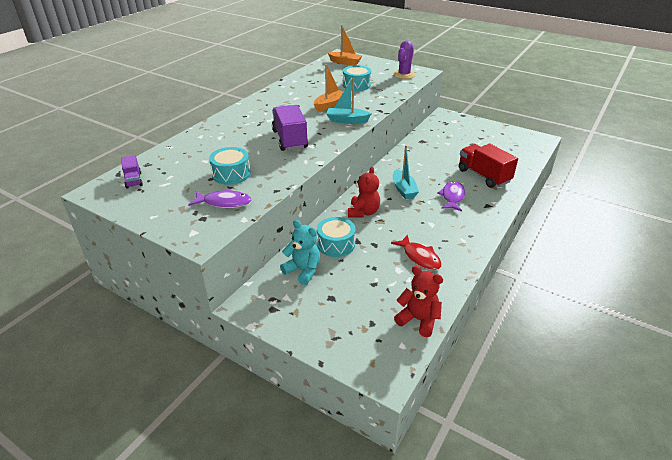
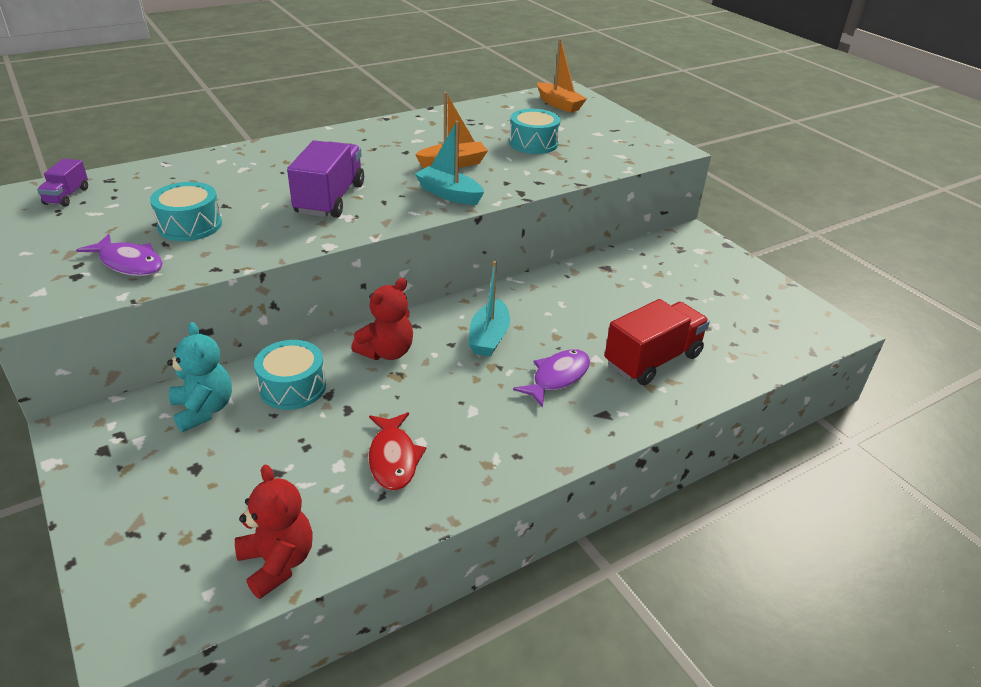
camera: 25 degrees right, 0 degrees up
purple cactus [393,41,415,79] -> none
red truck [459,143,518,188] -> red truck turned 60 degrees clockwise [605,299,710,385]

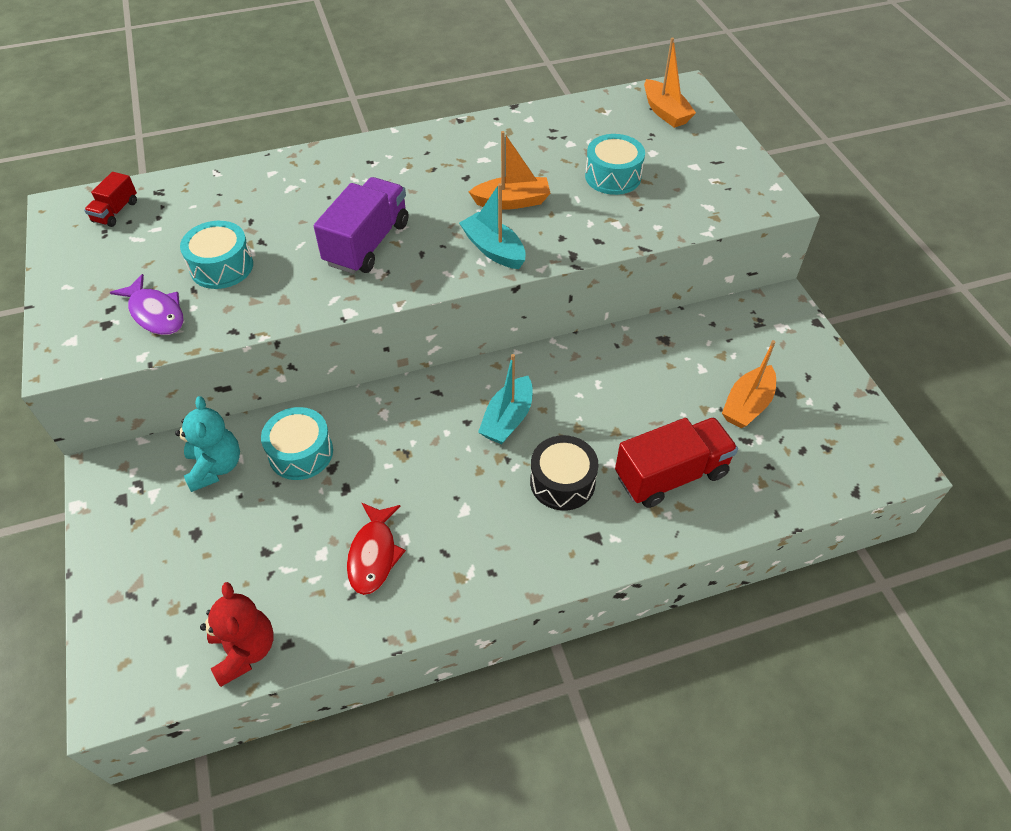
camera: 15 degrees right, 15 degrees up
purple truck [37,159,88,207] -> red truck [84,172,137,227]
red teddy bear [351,278,413,360] -> none
purple fish [513,349,590,408] -> black drum [530,435,599,510]
none -> orange boat [722,340,776,428]

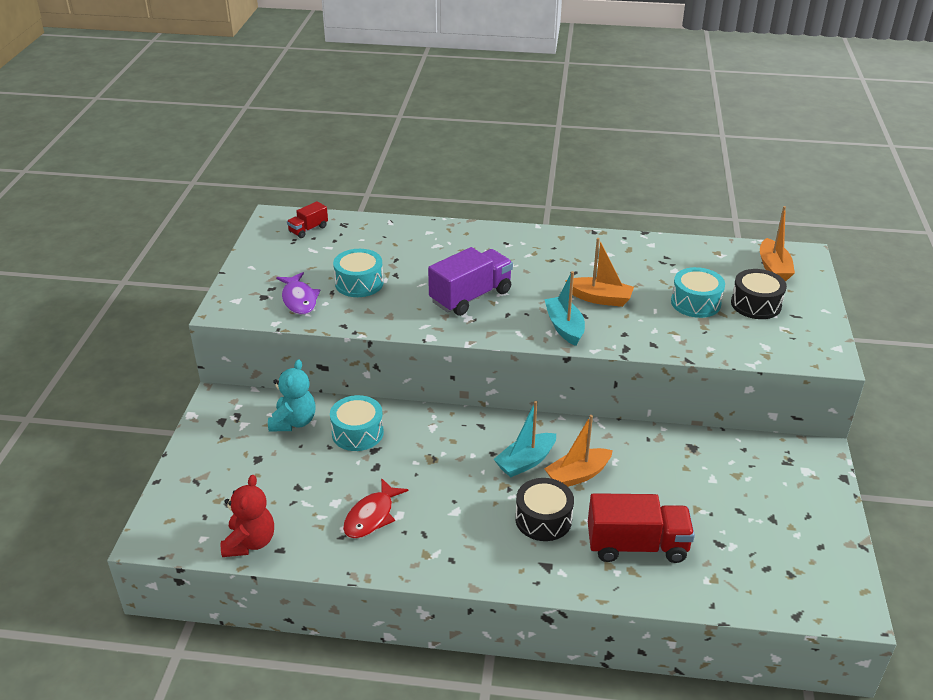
camera: 25 degrees right, 15 degrees down
orange boat [722,340,776,428] -> orange boat moved to [544,415,613,487]
none -> black drum [731,269,787,319]

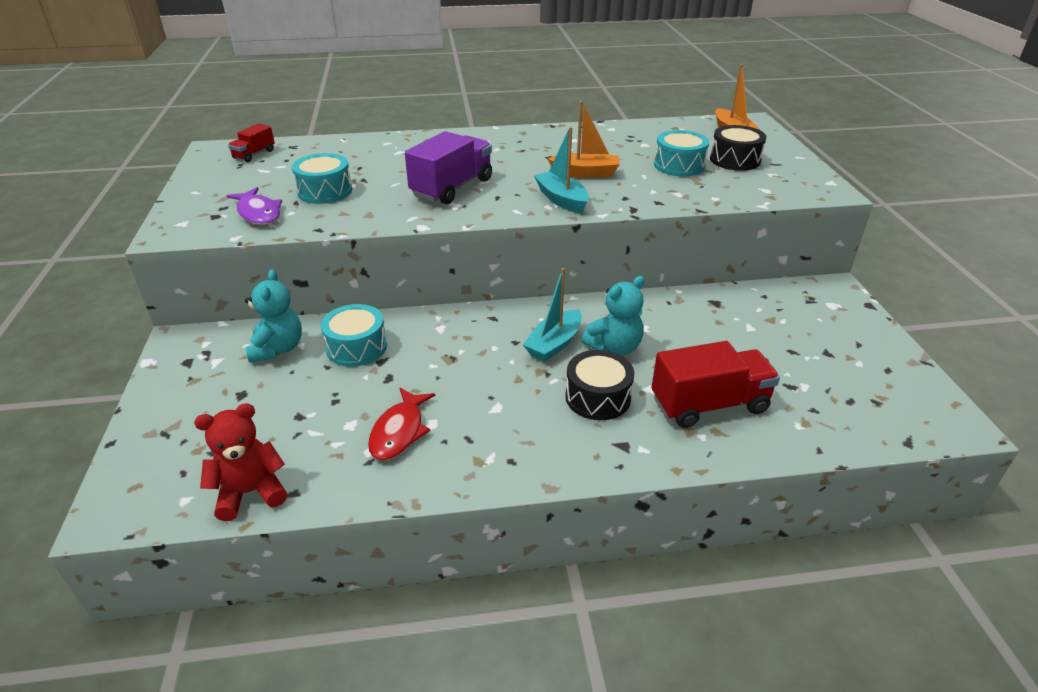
camera: 15 degrees left, 0 degrees up
red teddy bear [221,475,274,557] -> red teddy bear turned 105 degrees counterclockwise [194,403,287,521]
orange boat [544,415,613,487] -> turquoise teddy bear [581,276,645,355]

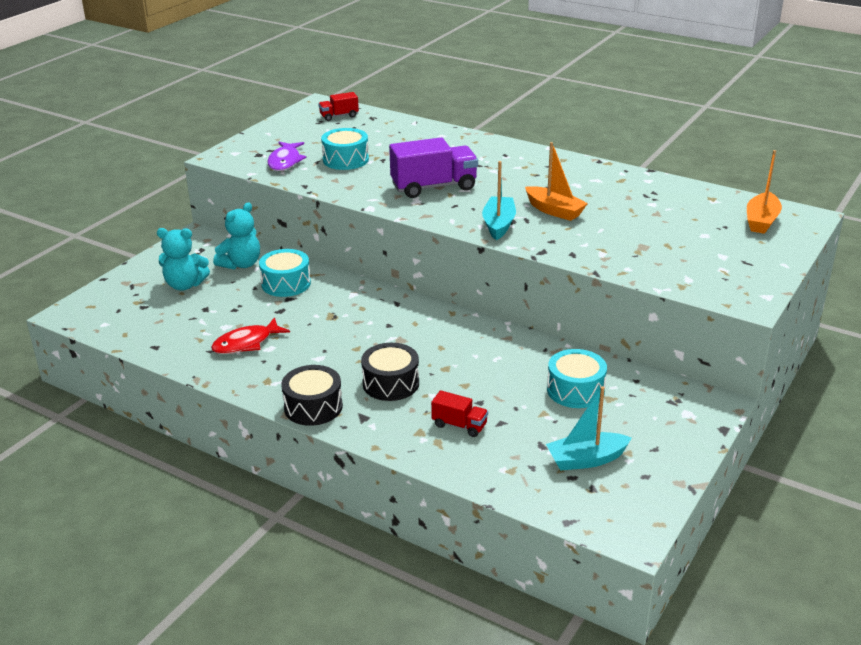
camera: 40 degrees right, 5 degrees down
red teddy bear [194,403,287,521] -> none
turquoise boat [523,268,582,362] -> turquoise boat moved to [546,386,632,470]
turquoise teddy bear [581,276,645,355] -> turquoise teddy bear moved to [157,228,210,291]
red truck [652,341,780,428] -> red truck [431,390,488,437], size x0.52
turquoise drum [654,130,709,176] -> turquoise drum moved to [547,349,607,408]
black drum [710,125,766,171] -> black drum moved to [281,365,343,426]

